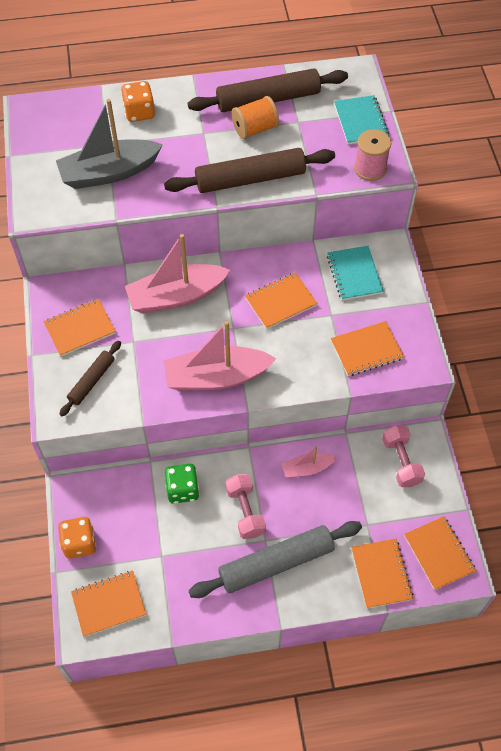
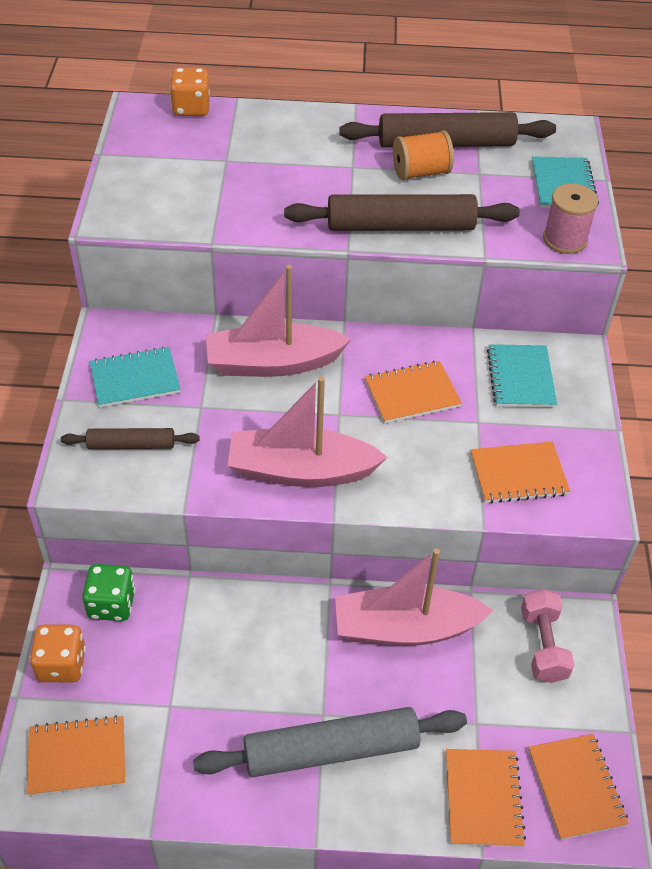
camera: 10 degrees right, 10 degrees down
orange notebook [43,299,116,356] -> turquoise notebook [90,347,181,408]
grey boat [56,99,163,189] -> none
brown rolling pin [60,341,121,417] -> brown rolling pin turned 45 degrees clockwise [61,428,200,449]
orange dice [121,81,155,122] -> orange dice moved to [170,68,210,116]
green dice [165,464,199,504] -> green dice moved to [82,564,136,621]
pink dumbbell [225,474,266,539] -> none
pink boat [281,445,337,478] -> pink boat [335,549,493,646], size x1.93

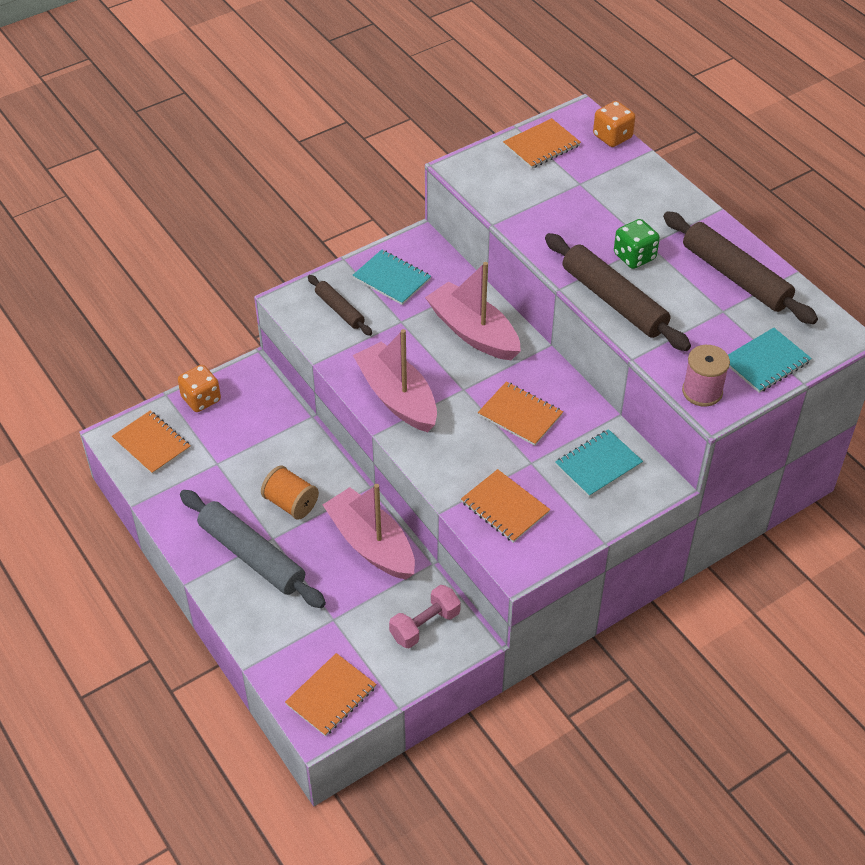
camera: 55 degrees right, 0 degrees up
green dice [82,564,136,621] -> green dice moved to [614,219,660,269]
orange spool [393,130,454,180] -> orange spool moved to [261,466,319,519]
orange notebook [446,749,526,847] -> orange notebook moved to [503,118,581,169]

